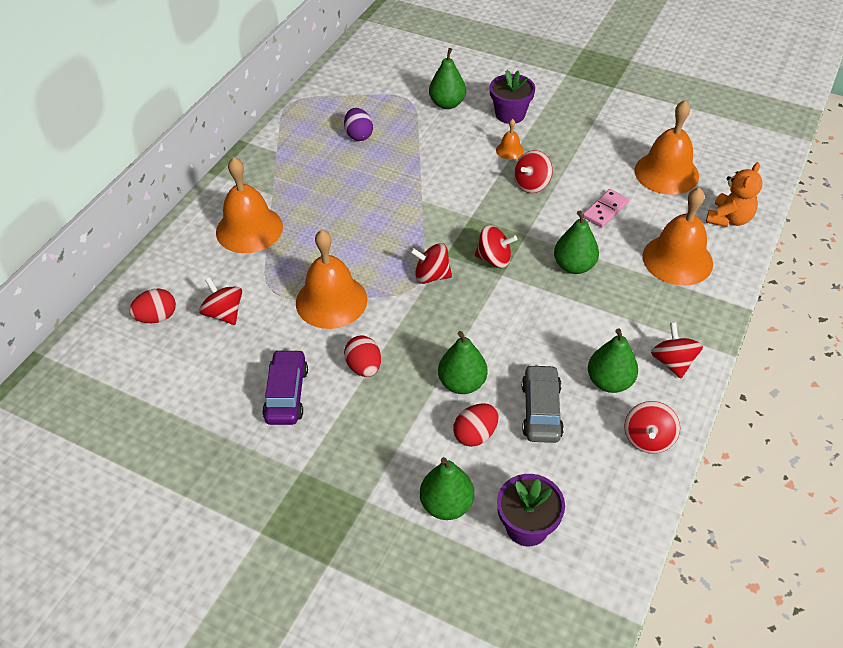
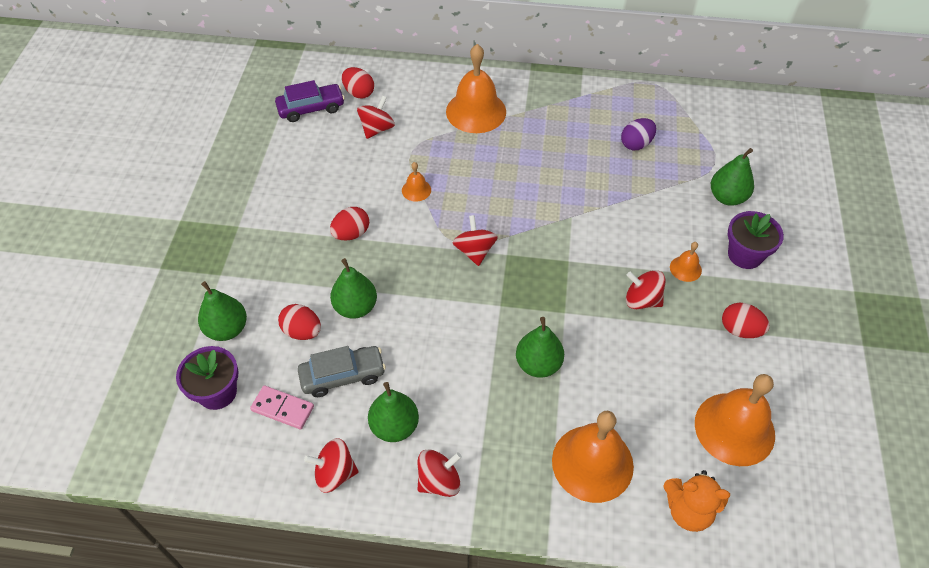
camera: 70 degrees right, 5 degrees up
purple car [262,349,308,425] -> purple car moved to [275,80,345,122]
orange bell [296,230,367,329] -> orange bell [402,162,431,202], size x0.45
red spinning top [475,225,517,268] -> none
pink domino [583,189,629,228] -> pink domino moved to [250,385,314,429]
none -> red egg [722,303,770,338]

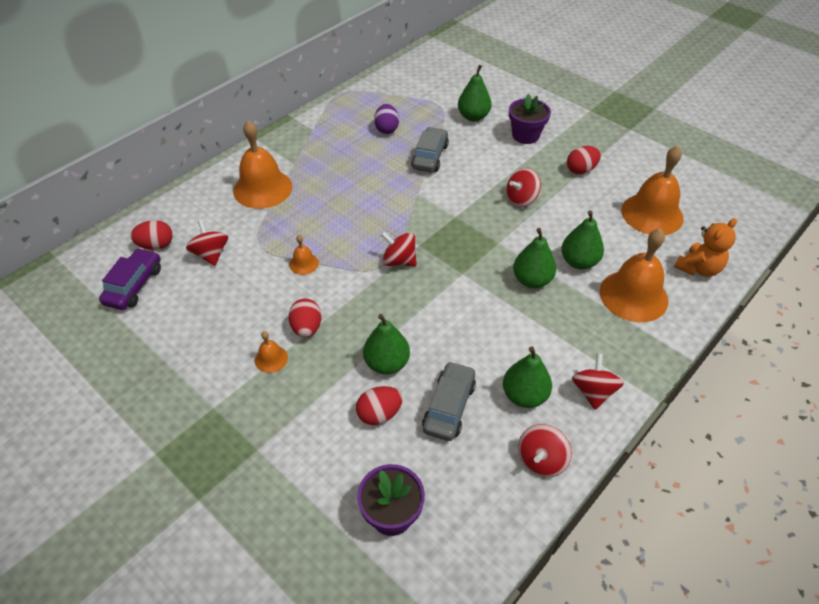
camera: 55 degrees left, 5 degrees down
green pear [198,281,247,341] -> green pear moved to [561,211,604,269]
pink domino [250,385,314,429] -> none
orange bell [670,242,702,282] -> orange bell moved to [255,331,288,373]
none -> grey car [411,127,449,172]

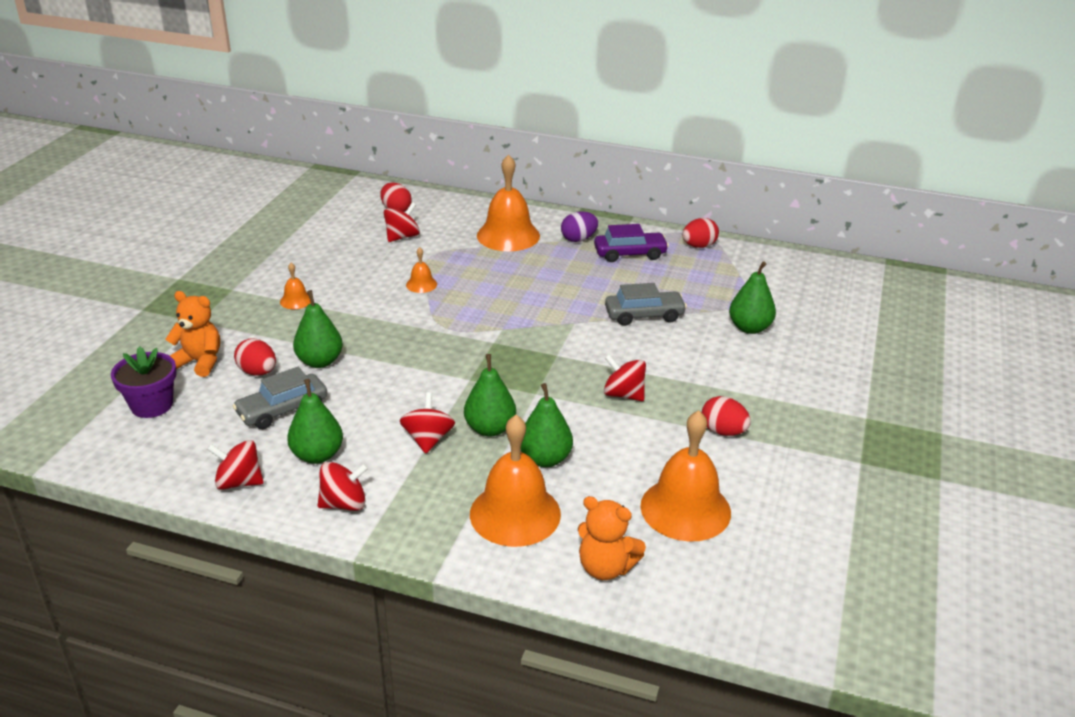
camera: 65 degrees right, 15 degrees down
purple car [99,248,161,310] -> purple car moved to [594,224,669,262]
red egg [288,299,322,337] -> red egg moved to [682,218,719,248]
purple egg [374,104,399,134] -> purple egg moved to [561,211,598,242]
red spinning top [381,232,417,266] -> red spinning top moved to [400,392,455,454]
grey car [422,361,476,441] -> grey car turned 150 degrees clockwise [233,367,328,429]
purple flower pot [509,94,551,144] -> none
none -> orange teddy bear [165,291,220,377]

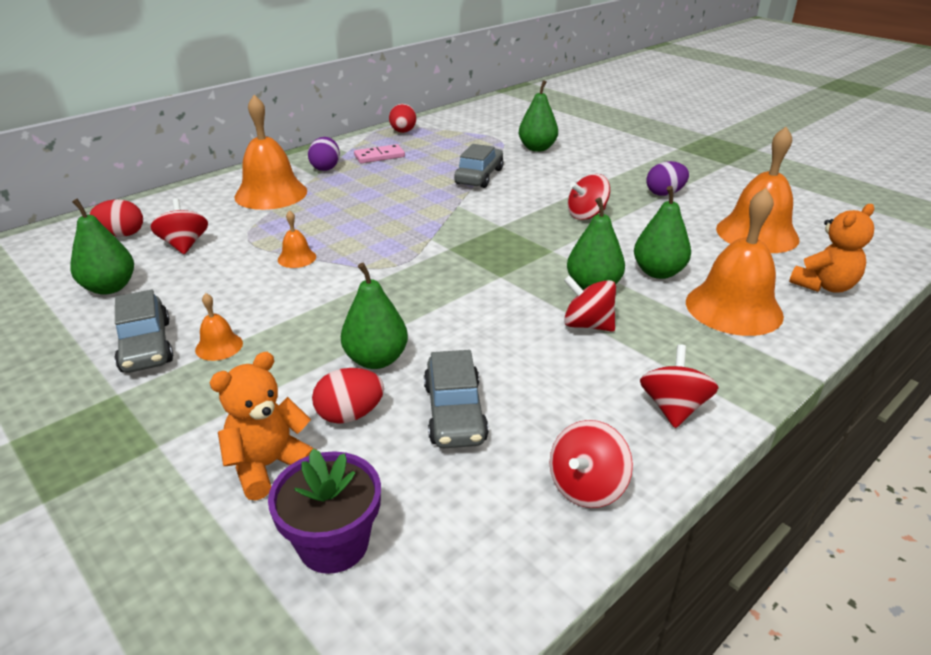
camera: 60 degrees left, 0 degrees up
green pear [287,379,343,464] -> green pear moved to [70,198,134,295]
purple car [594,224,669,262] -> pink domino [354,144,405,163]
red egg [702,396,751,436] -> purple egg [646,161,689,196]
none -> grey car [114,290,173,373]

